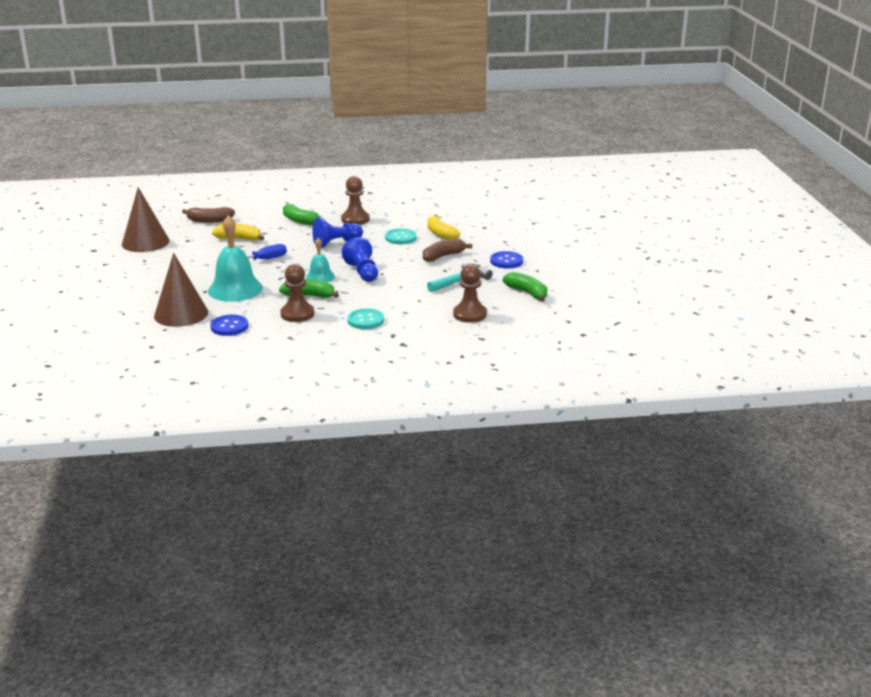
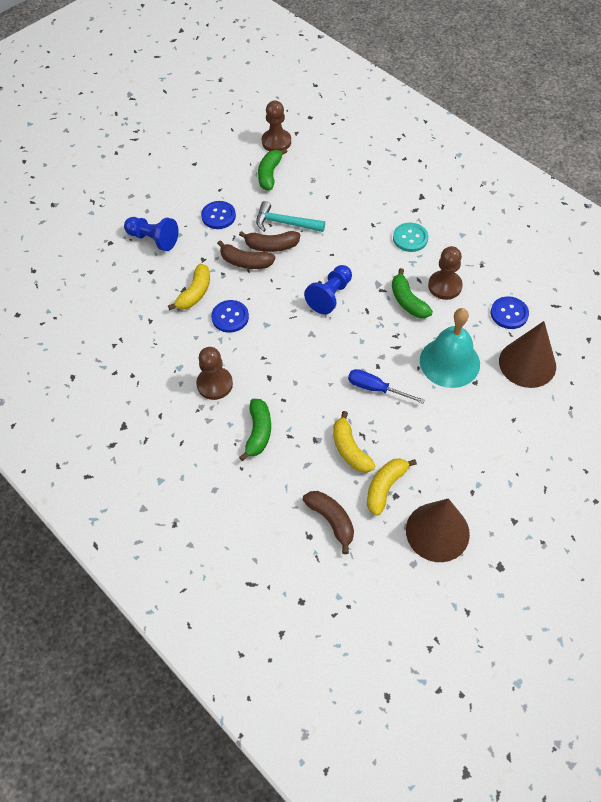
camera: 125 degrees left, 30 degrees up
turquoise bell [306,238,335,282] -> none
blue pawn [312,218,363,248] -> blue pawn moved to [124,217,178,251]
turquoise button [385,228,417,244] -> blue button [211,300,249,333]
brown pawn [453,264,487,323] -> brown pawn moved to [262,100,291,151]
none -> brown banana [239,231,300,252]
none -> yellow banana [367,458,417,516]

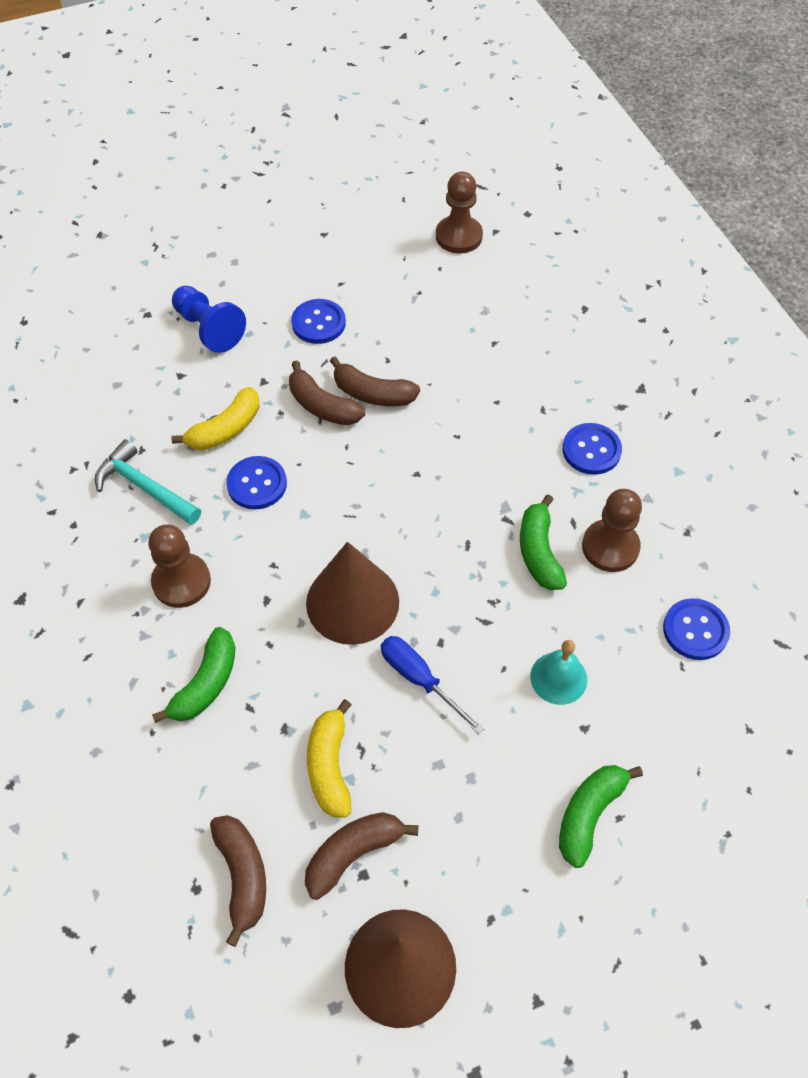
camera: 20 degrees right, 0 degrees up
turquoise hammer [256,201,325,232] -> turquoise hammer moved to [95,439,201,525]
green banana [258,148,288,190] -> green banana moved to [559,765,643,868]
blue pawn [304,265,352,315] -> none
yellow banana [367,458,417,516] -> brown banana [305,812,419,900]
turquoise button [393,223,429,252] -> blue button [562,423,622,475]
turquoise bell [420,308,480,388] -> turquoise bell [530,640,587,705], size x0.55
brown cone [499,321,556,388] -> brown cone moved to [306,542,399,645]

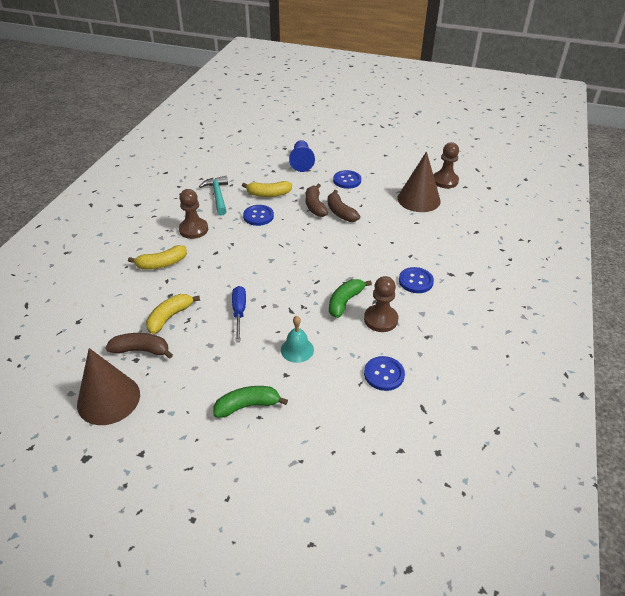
camera: 40 degrees right, 15 degrees down
green banana [152,627,235,723] -> yellow banana [128,245,187,270]
brown banana [210,815,266,947] -> none
brown cone [306,542,399,645] -> brown cone moved to [398,151,441,212]

